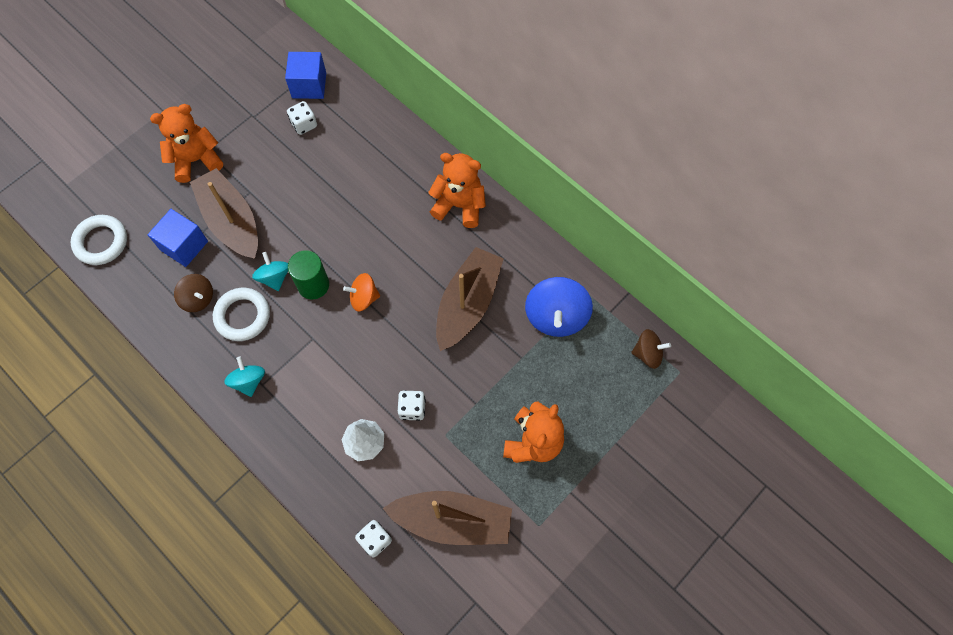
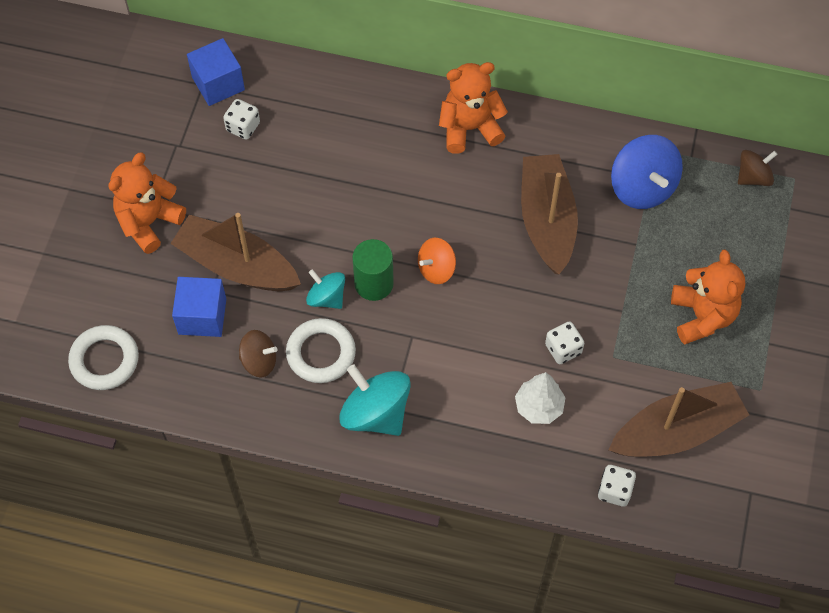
camera: 30 degrees left, 5 degrees down
turquoise spinning top [224,356,265,397] -> turquoise spinning top [339,365,411,436], size x1.68

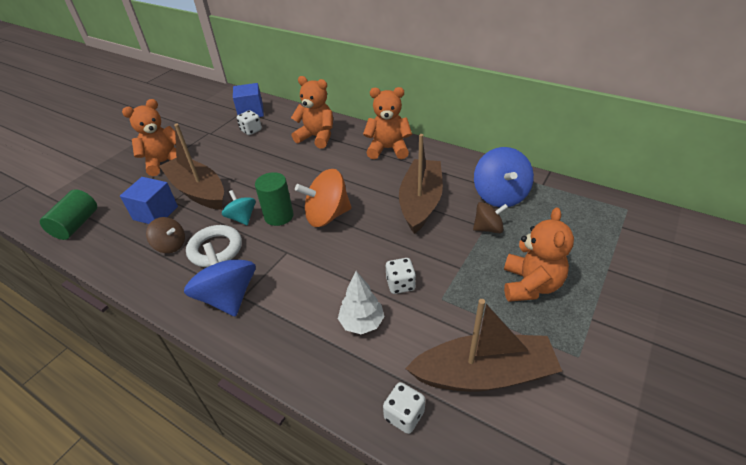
camera: 20 degrees right, 20 degrees down
white ring [68,325,139,390] -> green cylinder [40,189,97,240]
turquoise spinning top [339,365,411,436] -> blue spinning top [184,242,255,317]
orange spinning top [418,238,456,284] -> orange spinning top [295,169,351,227], size x1.68
brown spinning top [738,150,778,186] -> brown spinning top moved to [473,202,508,233]
none -> orange teddy bear [291,76,333,149]

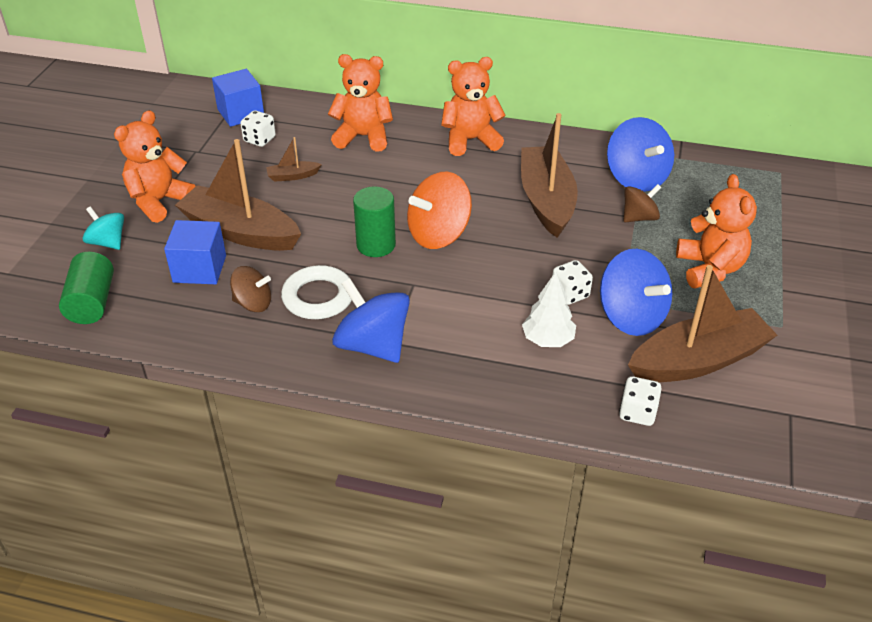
camera: 20 degrees left, 0 degrees up
turquoise spinning top [222,190,256,225] -> turquoise spinning top moved to [82,206,124,250]
none -> brown boat [266,137,322,182]
none -> blue spinning top [600,249,672,336]

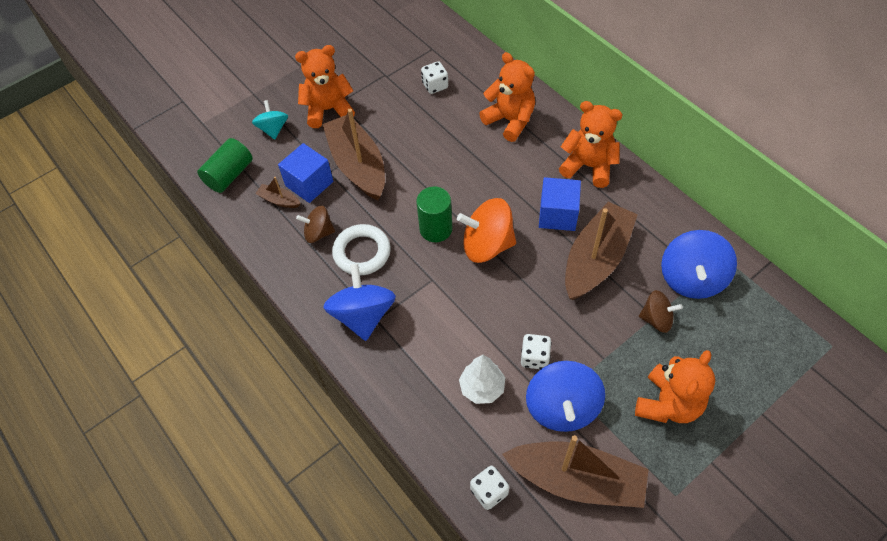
camera: 40 degrees right, 15 degrees up
blue cube [212,69,264,127] -> blue cube moved to [539,177,581,231]
brown spinning top [230,266,271,312] -> brown spinning top turned 135 degrees clockwise [296,206,335,243]
brown boat [266,137,322,182] -> brown boat moved to [255,177,301,208]

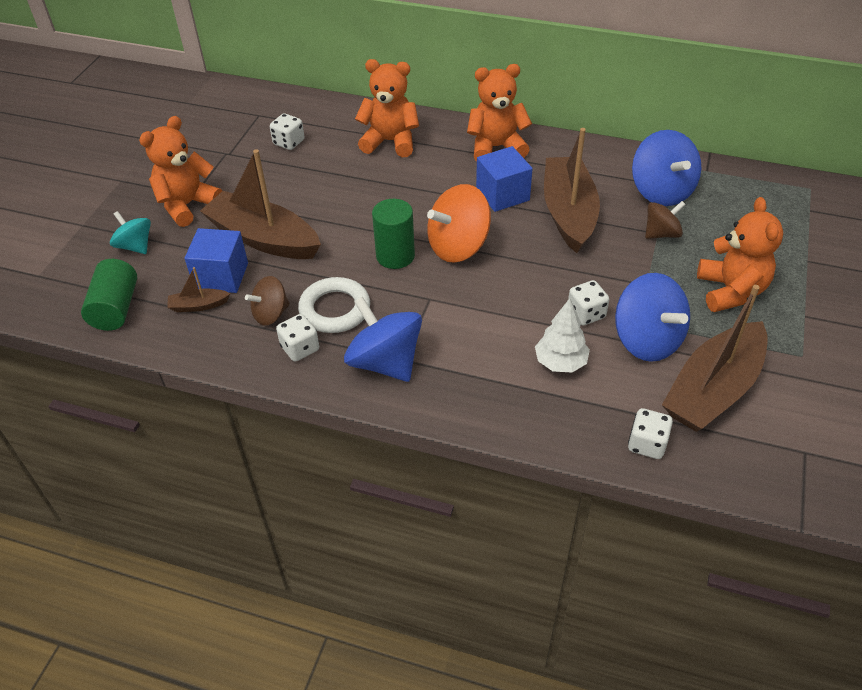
camera: 35 degrees left, 10 degrees down
brown boat [502,435,649,508] -> brown boat turned 150 degrees clockwise [662,285,768,432]
none -> white dice [276,314,319,362]

